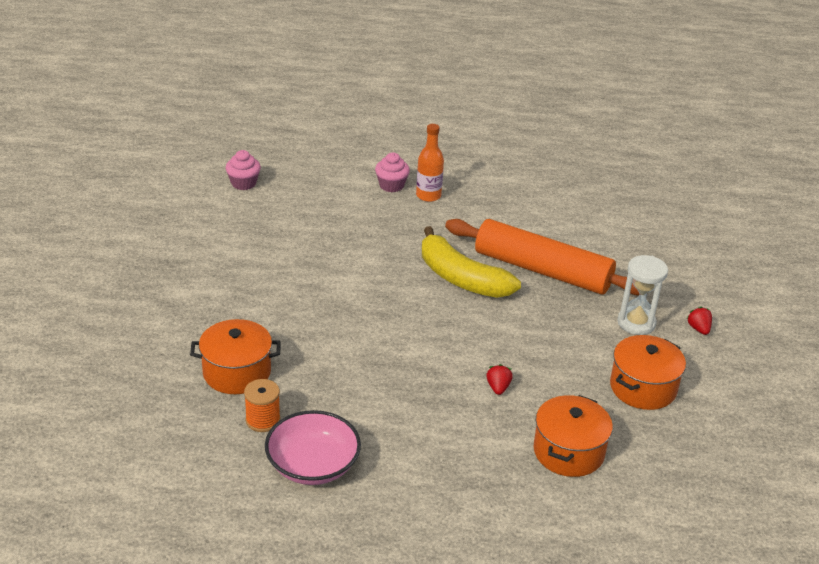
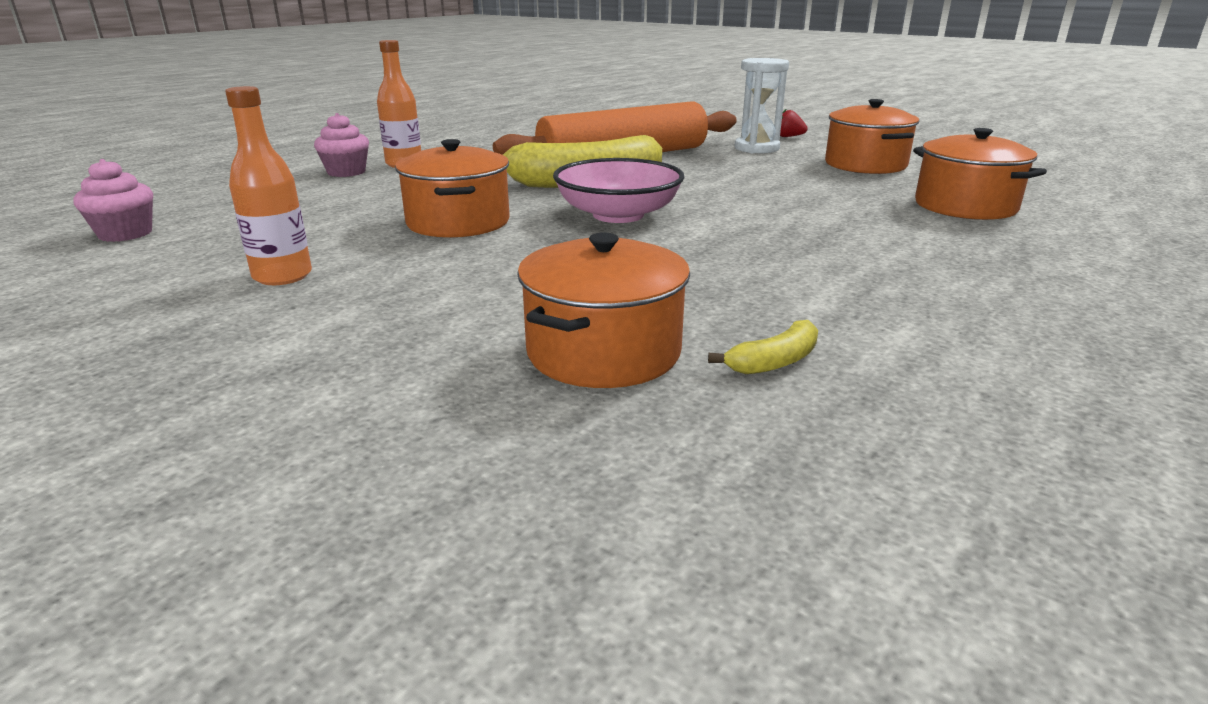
camera: 55 degrees left, 10 degrees down
orange spool [244,379,280,432] -> yellow banana [708,320,818,374]
pink bowl [265,410,361,485] -> pink bowl moved to [553,158,685,223]
red strawberry [486,364,513,395] -> none
none -> orange bottle [225,86,312,285]
none -> orange pot [395,139,509,238]

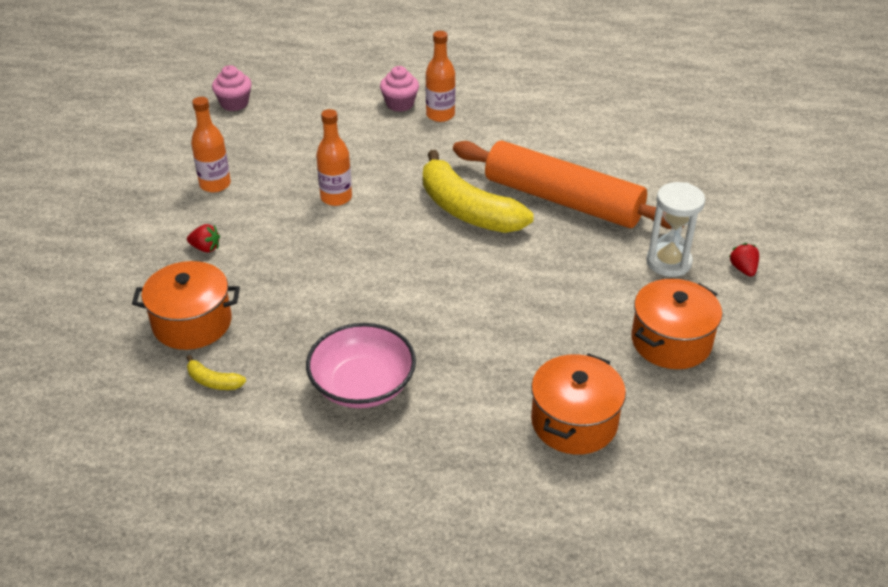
camera: 60 degrees right, 15 degrees up
orange pot [395,139,509,238] -> orange bottle [316,109,352,206]
pink bowl [553,158,685,223] -> pink bowl moved to [306,323,416,408]
none -> red strawberry [187,224,220,253]

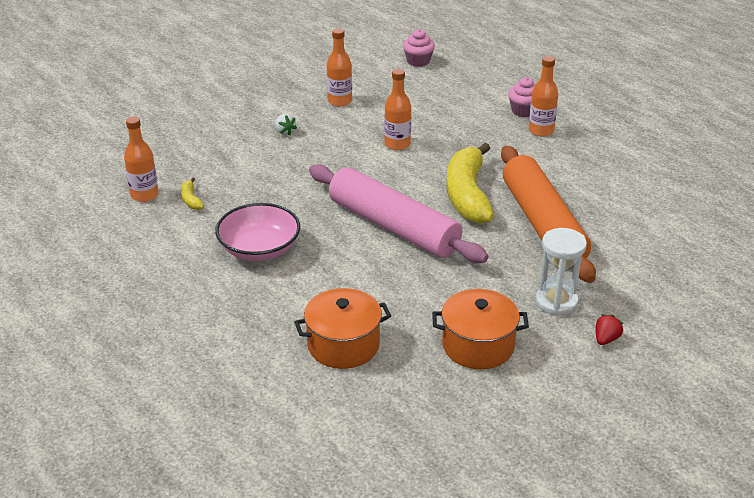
camera: 45 degrees right, 5 degrees down
orange pot [132,261,240,350] -> none
red strawberry [187,224,220,253] -> white strawberry [275,113,297,136]
none -> orange bottle [124,116,158,202]
none -> pink rolling pin [309,164,488,263]

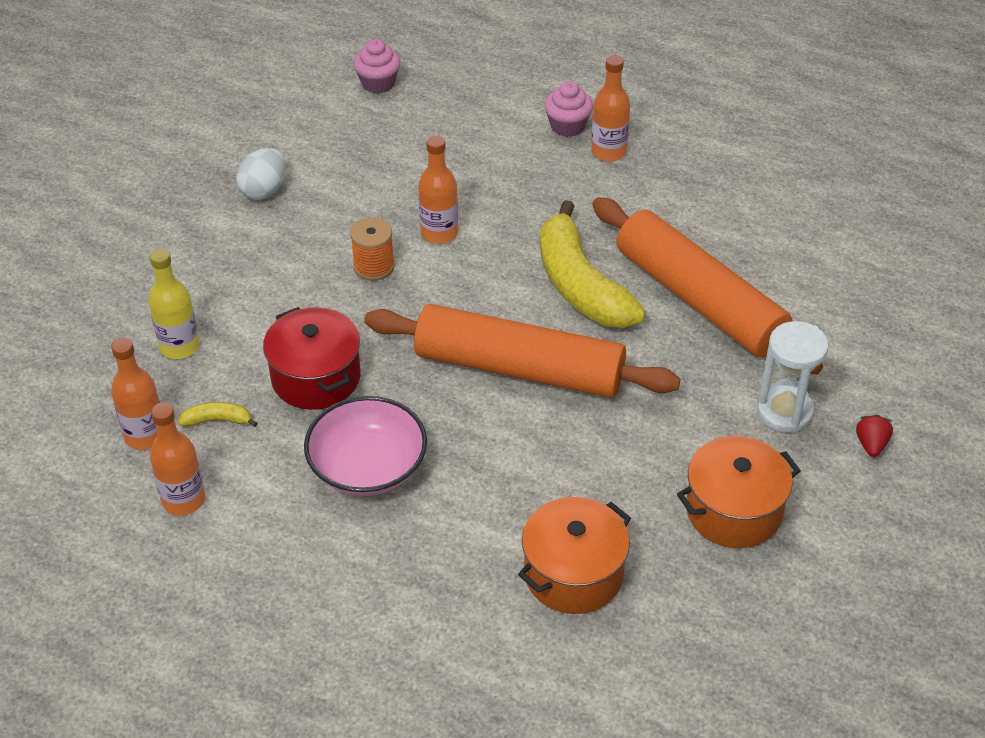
camera: 25 degrees left, 10 degrees up
yellow banana [181,178,204,210] -> yellow banana turned 135 degrees clockwise [178,402,258,427]
white strawberry [275,113,297,136] -> none
pink rolling pin [309,164,488,263] -> orange rolling pin [364,304,680,398]
orange bottle [327,28,352,106] -> orange bottle moved to [150,402,205,515]
none -> yellow bottle [149,248,200,359]
none -> white egg [236,148,286,200]
none -> red pot [263,307,361,410]
none -> orange spool [350,217,395,281]

